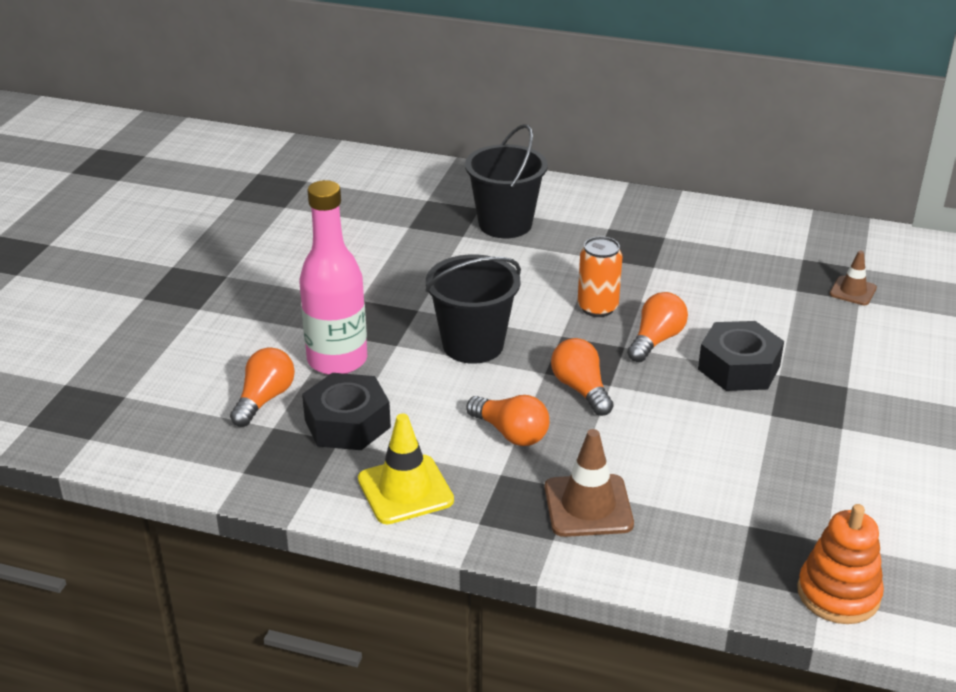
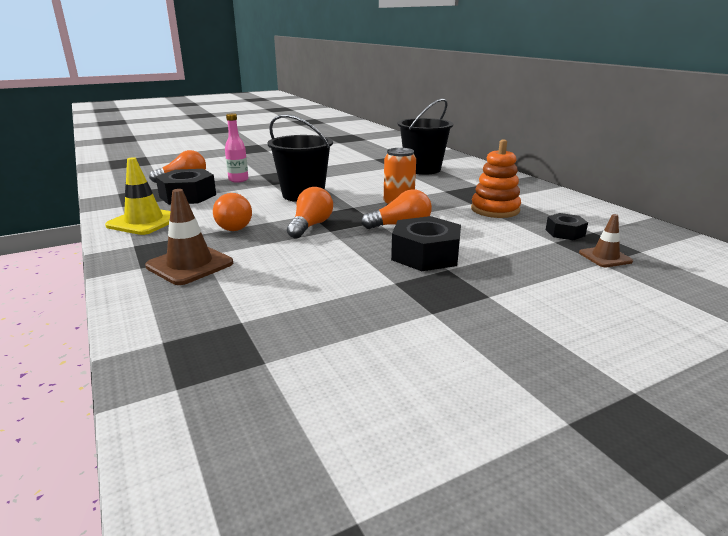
camera: 45 degrees right, 10 degrees down
pink bottle [299,180,367,375] -> pink bottle [225,113,248,183], size x0.53
orange stacking toy [797,504,884,624] -> orange stacking toy moved to [471,139,521,218]
none -> black nut [546,213,588,240]

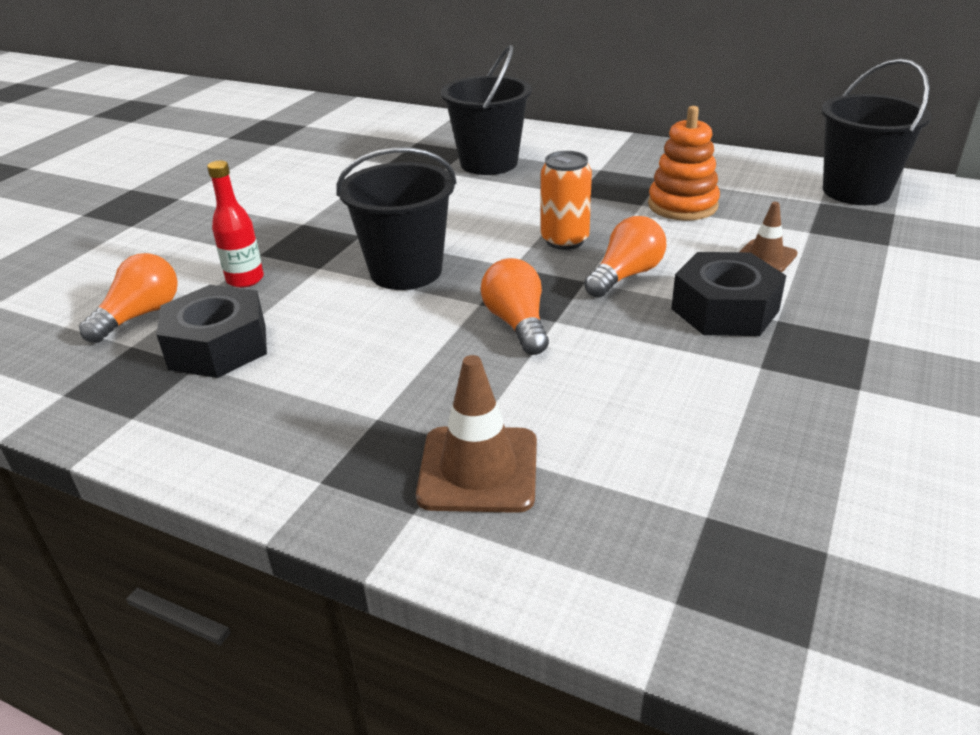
camera: 35 degrees left, 10 degrees up
yellow traffic cone [105,157,170,235] -> none
orange light bulb [213,193,252,231] -> none
pink bottle [225,113,248,183] -> red bottle [207,161,264,288]
black nut [546,213,588,240] -> none
brown traffic cone [579,214,633,267] -> brown traffic cone moved to [739,202,798,272]
none -> black bucket [821,59,931,205]

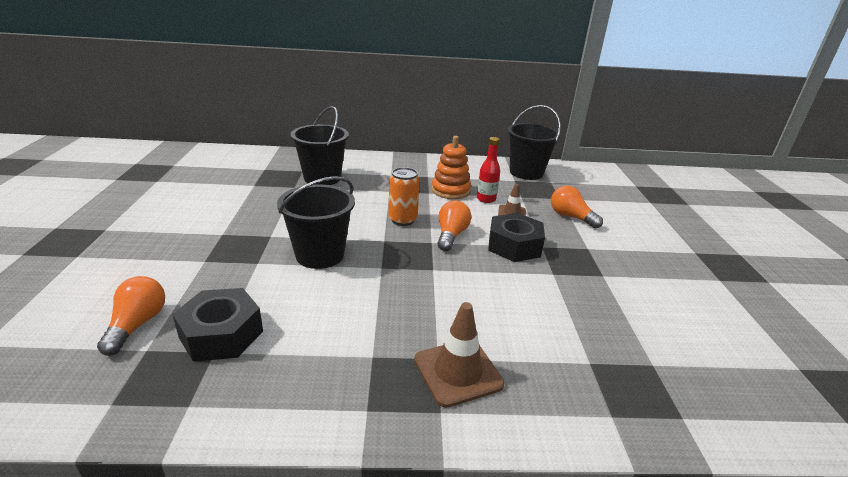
camera: 30 degrees left, 5 degrees down
red bottle [207,161,264,288] -> red bottle moved to [477,137,500,203]
orange light bulb [481,258,549,355] -> orange light bulb moved to [551,186,603,229]

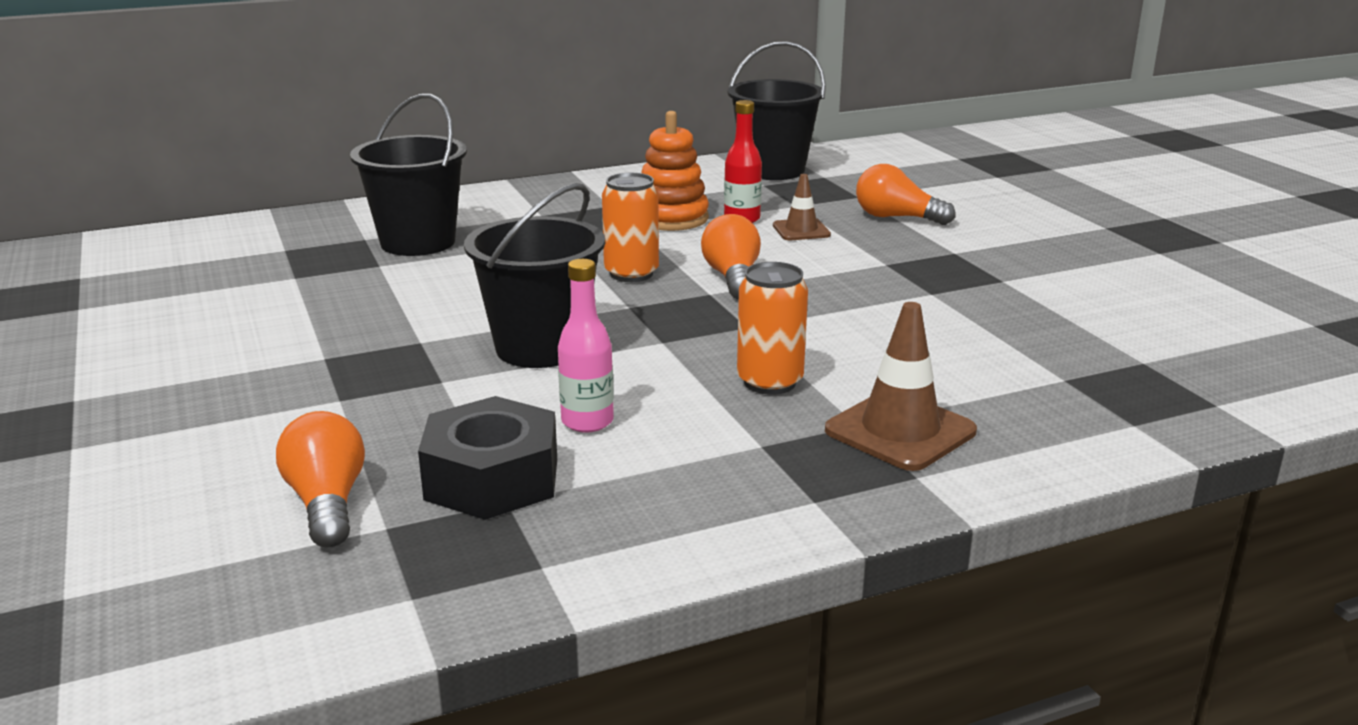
camera: 20 degrees left, 5 degrees down
black nut [488,213,545,262] -> none
none -> pink bottle [558,259,614,432]
none -> orange can [737,262,808,395]

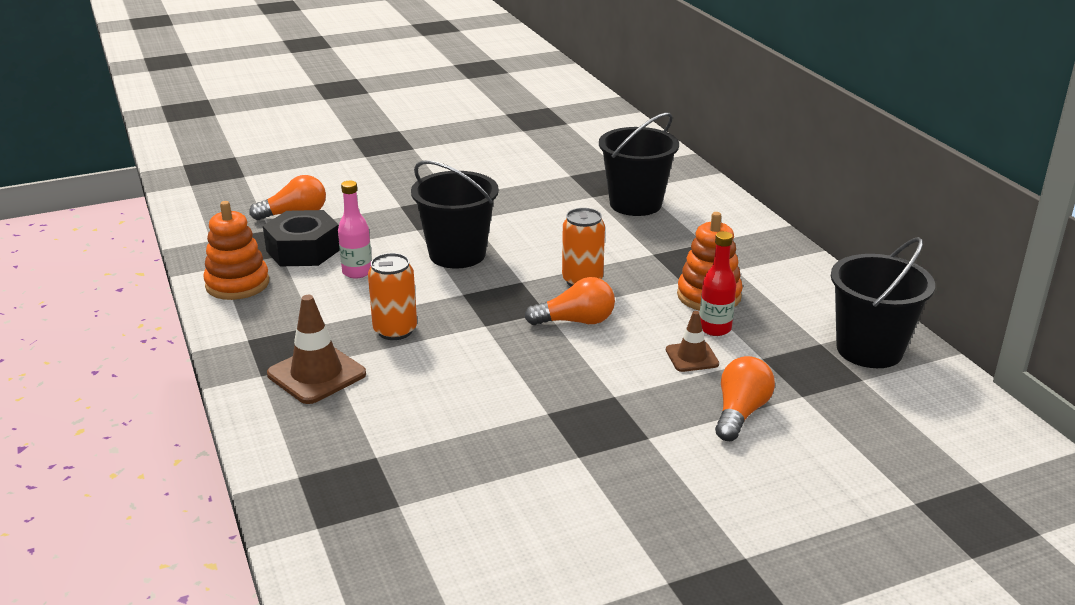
camera: 90 degrees right, 5 degrees up
none -> orange stacking toy [203,201,269,300]

